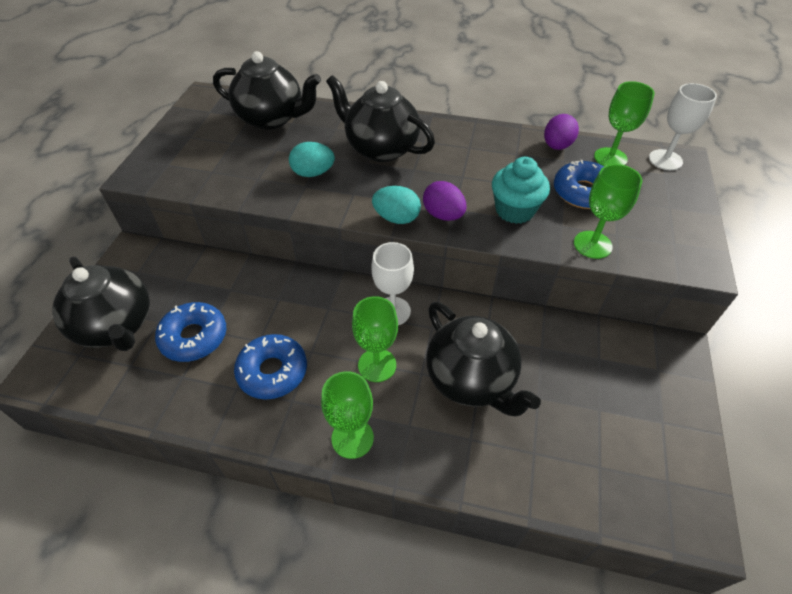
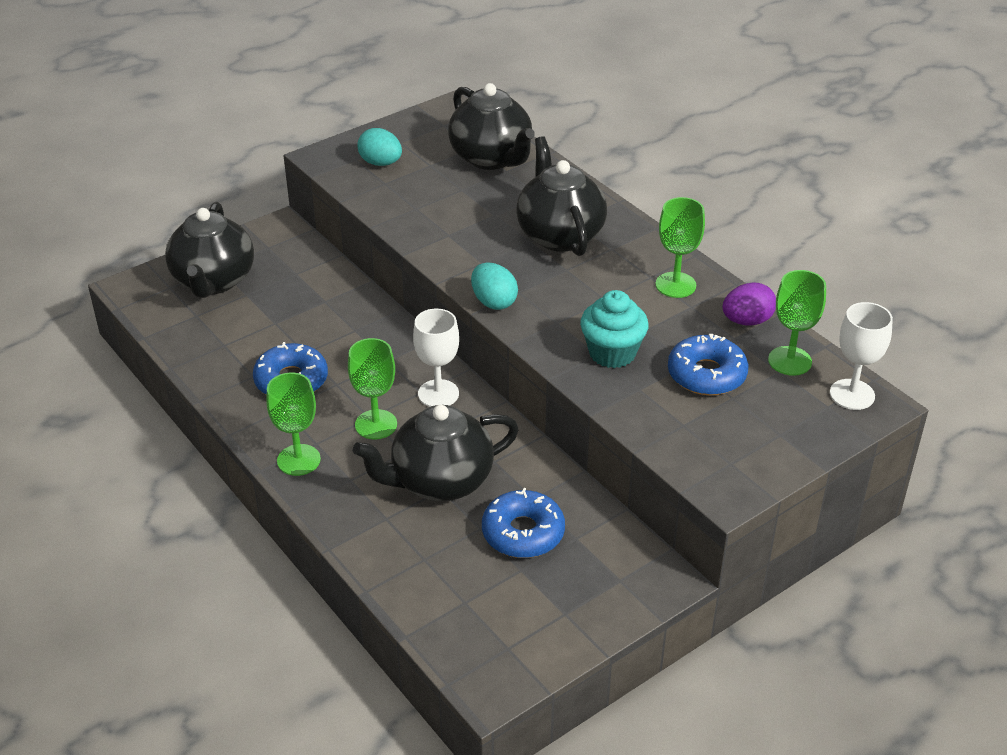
camera: 40 degrees right, 10 degrees down
blue donut [155,302,226,362] -> blue donut moved to [482,488,565,558]
turquoise egg [289,142,335,177] -> turquoise egg moved to [357,128,402,166]
purple egg [423,181,467,221] -> none
black teapot [426,302,541,417] -> black teapot turned 60 degrees clockwise [353,405,519,501]
green goblet [574,164,642,259] -> green goblet moved to [656,197,705,298]

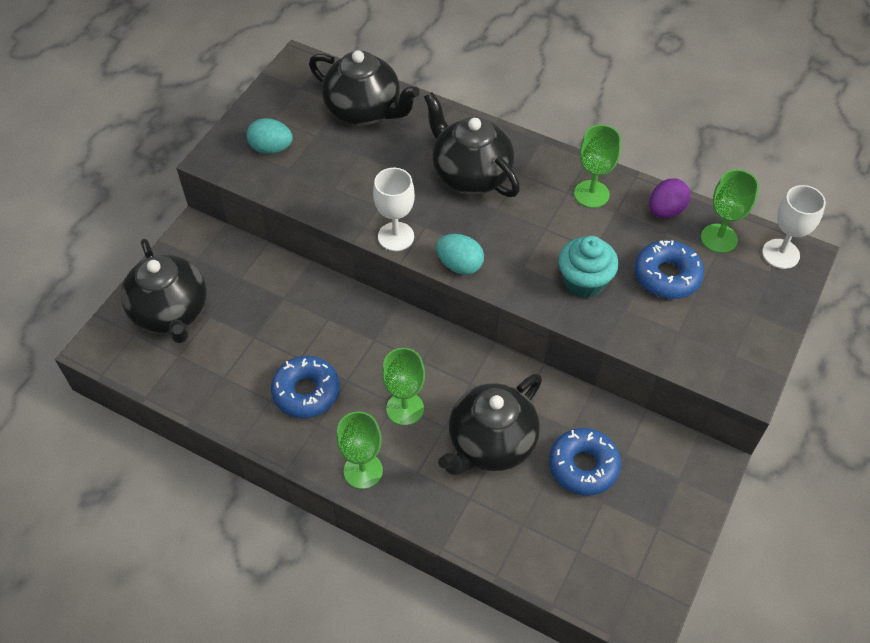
camera: 25 degrees left, 15 degrees up
white goblet [413,309,459,407] -> white goblet moved to [373,168,415,251]

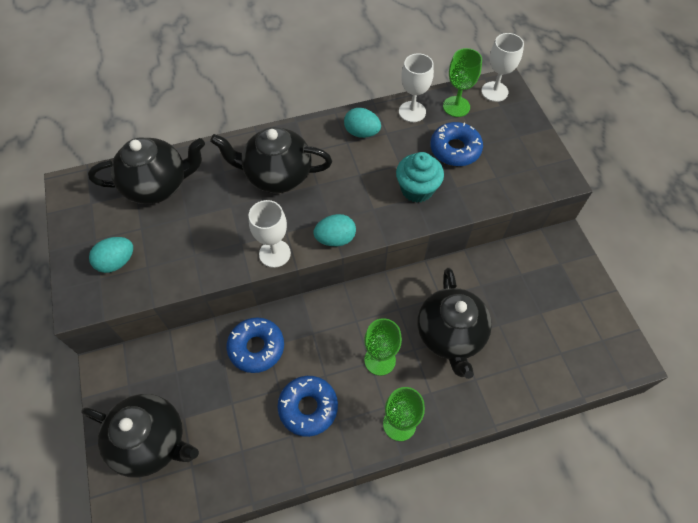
camera: 45 degrees left, 5 degrees up
blue donut [549,428,621,496] -> blue donut moved to [227,317,284,373]
green goblet [574,125,621,208] -> turquoise egg [344,108,381,138]
purple egg [649,178,691,218] -> white goblet [399,53,434,122]

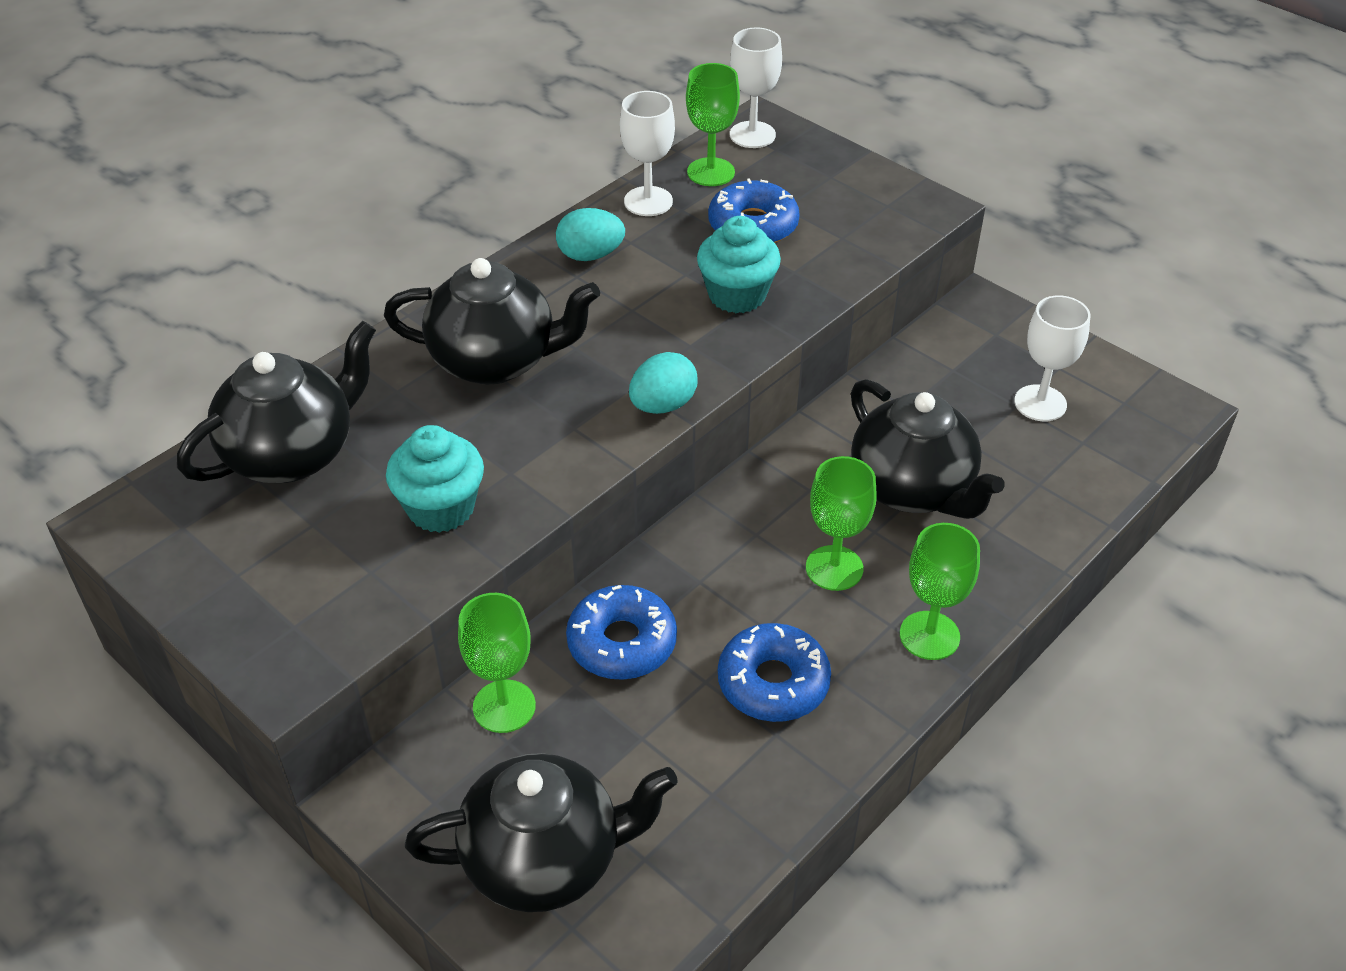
camera: 30 degrees left, 15 degrees down
turquoise egg [89,237,133,273] -> none
black teapot [210,127,332,193] -> black teapot turned 150 degrees counterclockwise [384,258,600,385]
white goblet [249,200,291,268] -> white goblet moved to [1014,296,1091,421]
none -> turquoise cupcake [386,425,484,533]
none -> green goblet [458,593,536,733]

